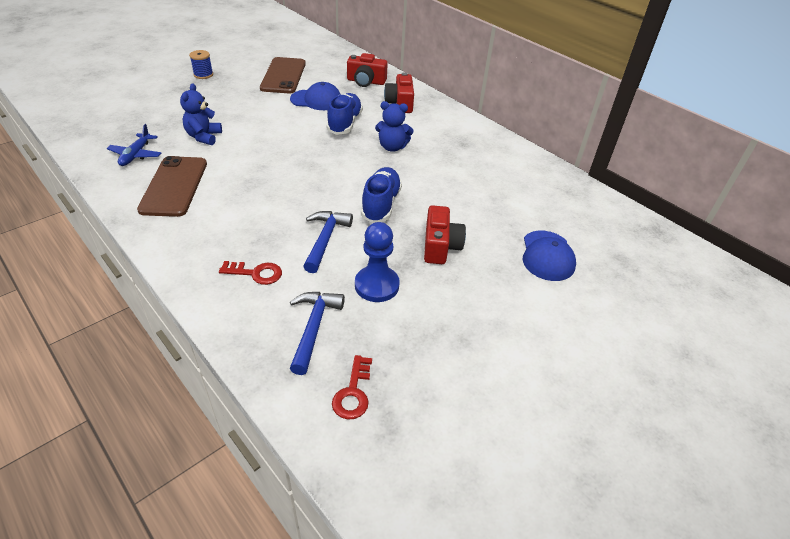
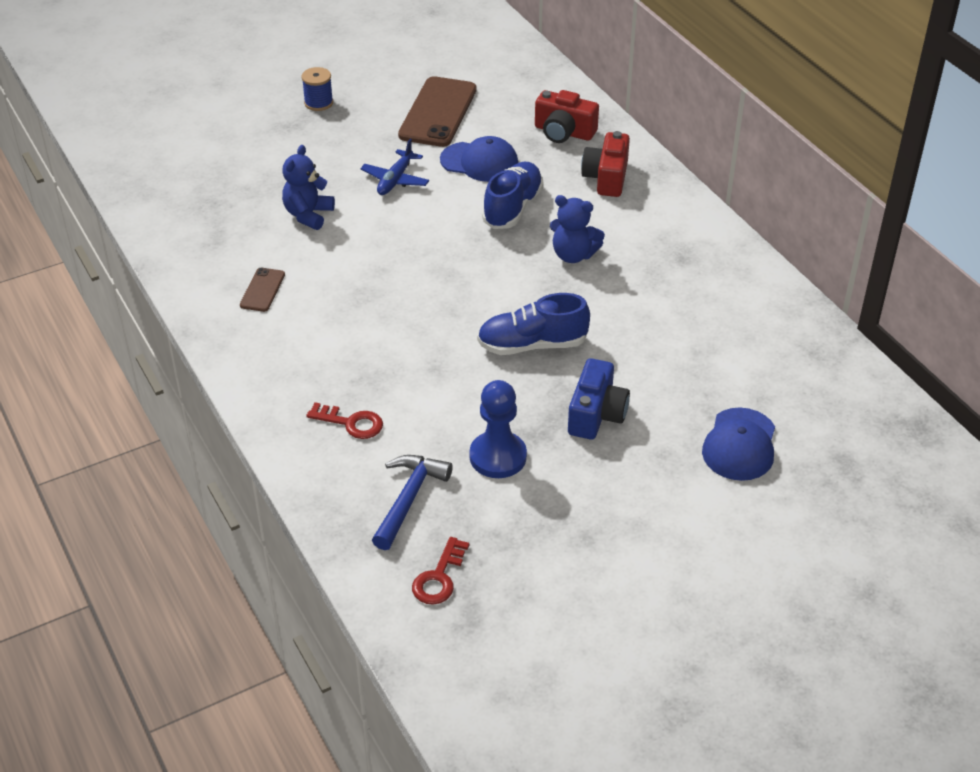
camera: 15 degrees right, 0 degrees up
blue plane [107,124,161,166] -> blue plane moved to [360,139,429,195]
brown phone [137,156,207,217] -> brown phone [240,268,285,312], size x0.49
blue hammer [303,211,353,273] -> none
blue shoe [361,167,402,223] -> blue shoe turned 120 degrees counterclockwise [477,293,590,355]
red camera [424,205,466,264] -> blue camera [568,358,630,440]

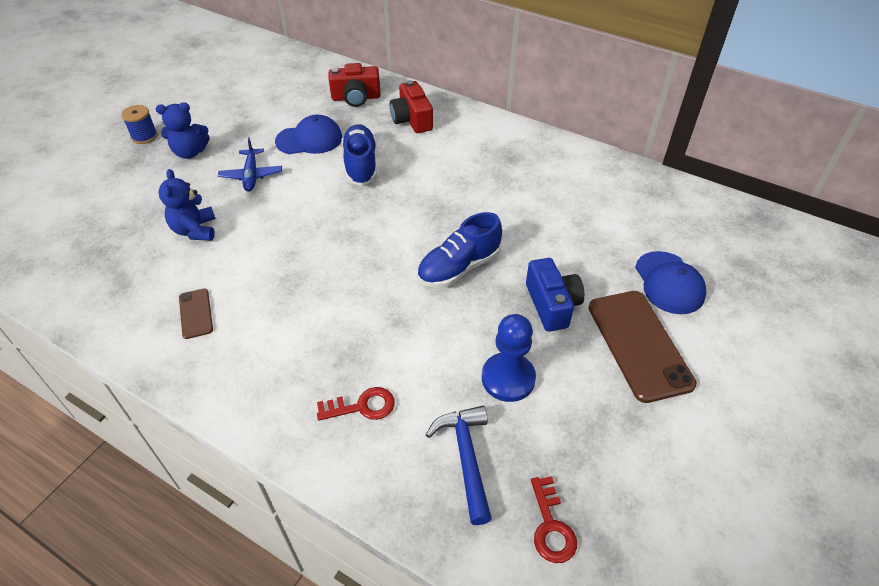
camera: 30 degrees left, 5 degrees up
brown phone [398,76,477,147] -> brown phone moved to [588,291,697,403]
blue teddy bear [550,195,605,263] -> blue teddy bear moved to [156,102,210,159]

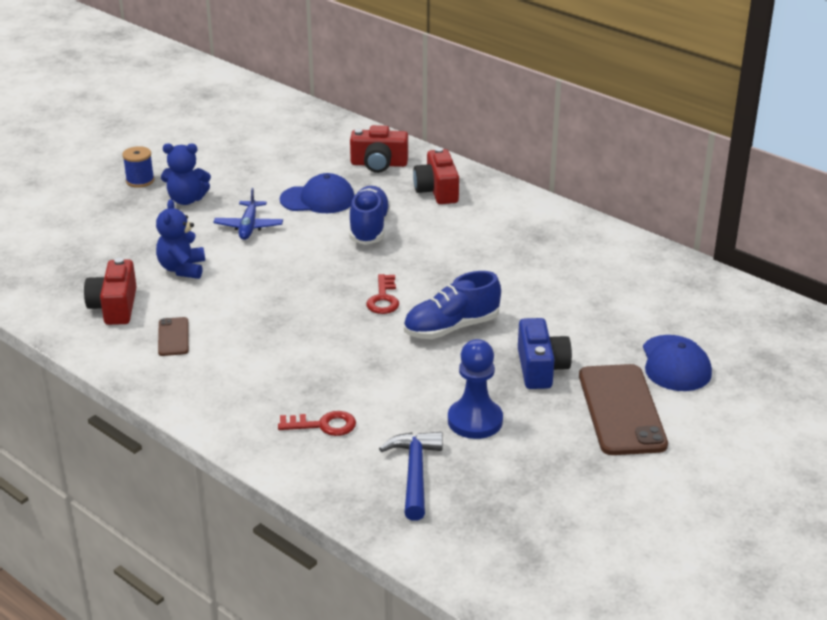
camera: 10 degrees right, 15 degrees down
red key [531,476,577,563] -> red key moved to [366,274,399,314]
none -> red camera [84,258,137,325]

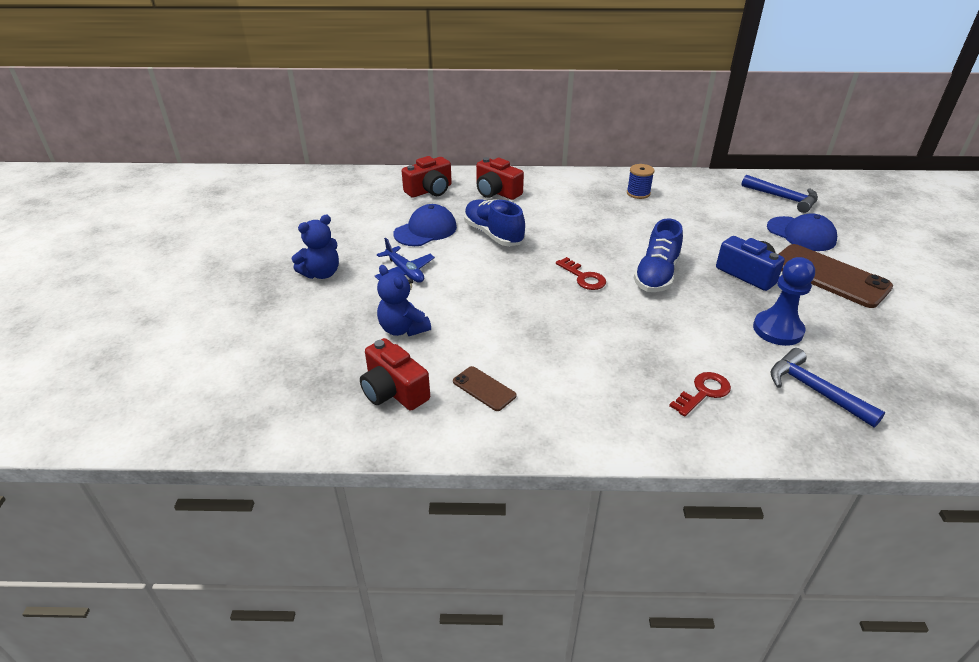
camera: 40 degrees left, 5 degrees up
blue spool [122,146,154,188] -> blue spool moved to [627,164,654,199]
none -> blue hammer [741,174,818,213]

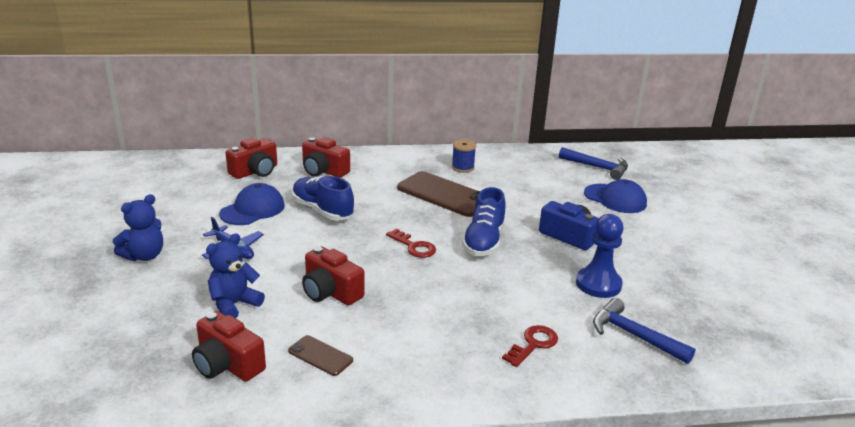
camera: 10 degrees left, 10 degrees down
blue teddy bear [377,265,431,336] -> blue teddy bear turned 90 degrees clockwise [206,233,265,318]
brown phone [778,244,893,308] -> brown phone moved to [397,171,480,217]
none -> red camera [302,246,364,306]

